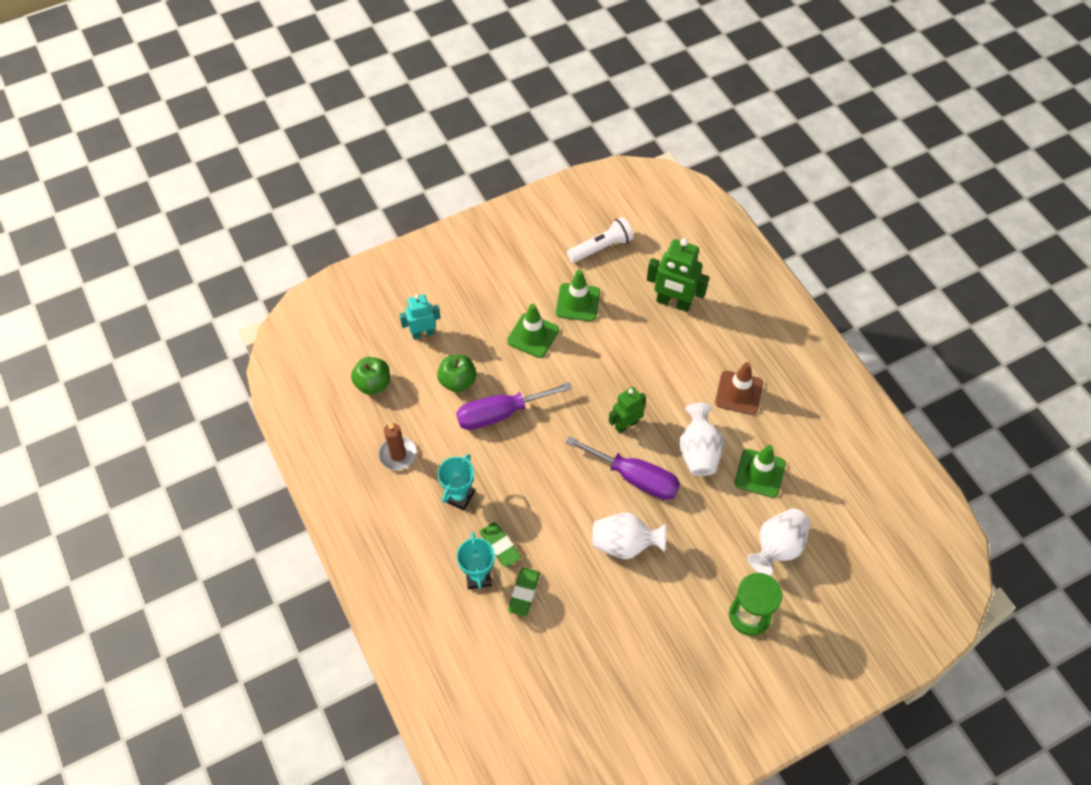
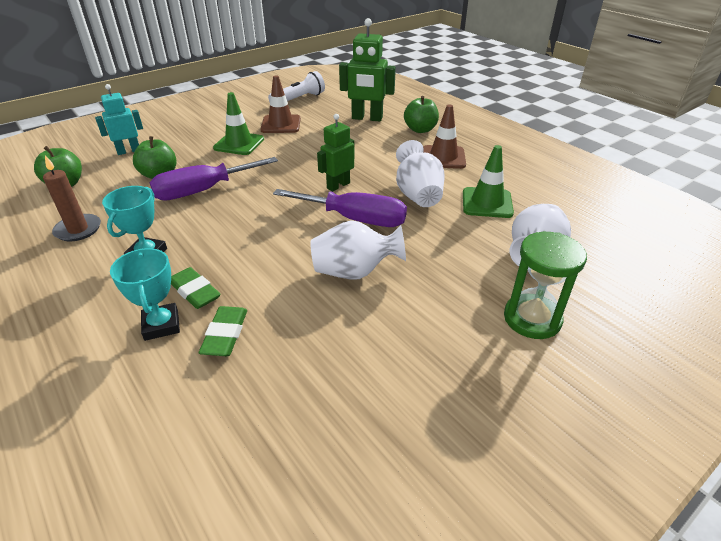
camera: 10 degrees left, 20 degrees down
green traffic cone [556,270,600,321] -> brown traffic cone [260,75,301,133]
none -> green apple [404,96,439,133]

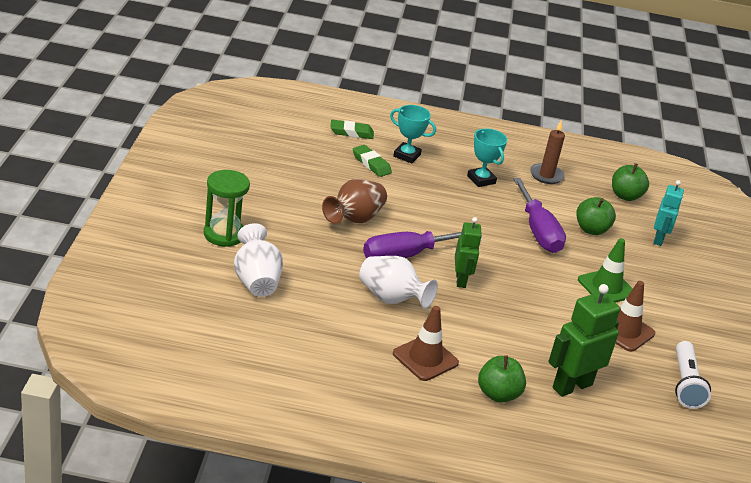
camera: 130 degrees right, 5 degrees down
purple screwdriver [150,157,278,201] -> purple screwdriver turned 150 degrees clockwise [513,178,566,253]
green eraser [171,267,221,309] -> green eraser moved to [330,120,374,139]
white vase [311,221,406,279] -> brown vase [322,179,387,224]
green traffic cone [463,145,514,218] -> none

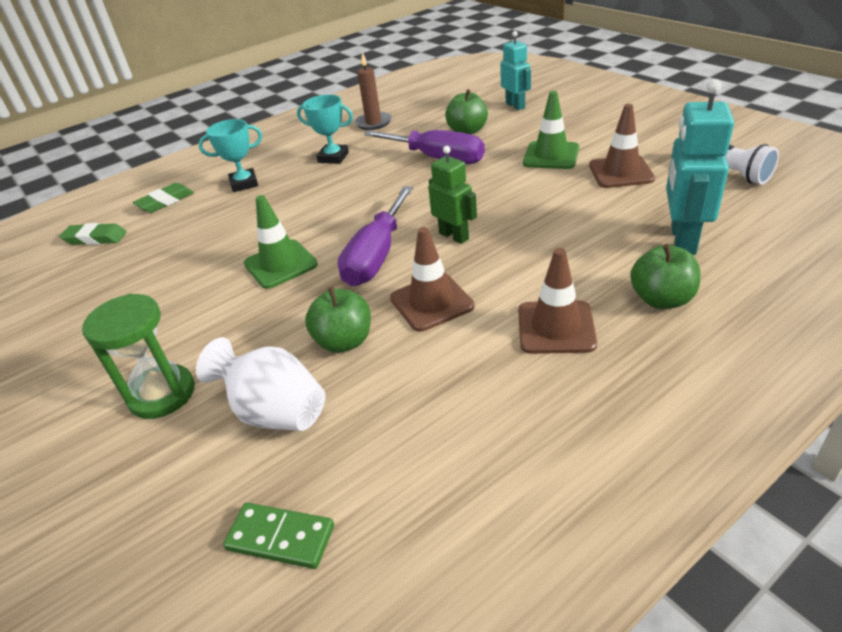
camera: 35 degrees left, 5 degrees up
brown vase [322,179,387,224] -> green traffic cone [244,195,318,289]
green eraser [353,145,392,177] -> green eraser moved to [59,223,127,245]
white vase [359,256,438,309] -> brown traffic cone [390,227,475,332]
green robot [549,284,620,397] -> turquoise robot [666,79,734,255]
green apple [612,163,649,201] -> green apple moved to [305,287,371,353]
none -> green domino [223,503,334,569]

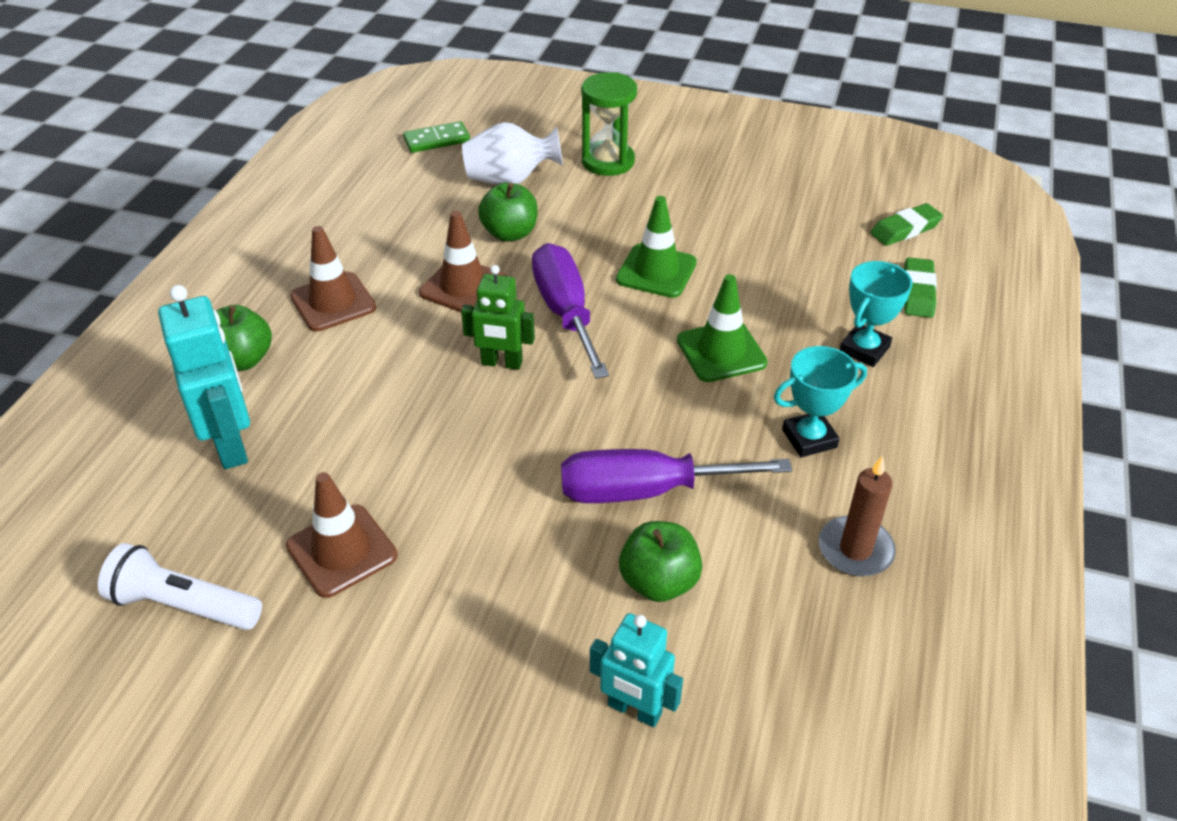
camera: 140 degrees right, 5 degrees up
green traffic cone [523,91,579,169] -> green traffic cone moved to [677,274,768,382]

